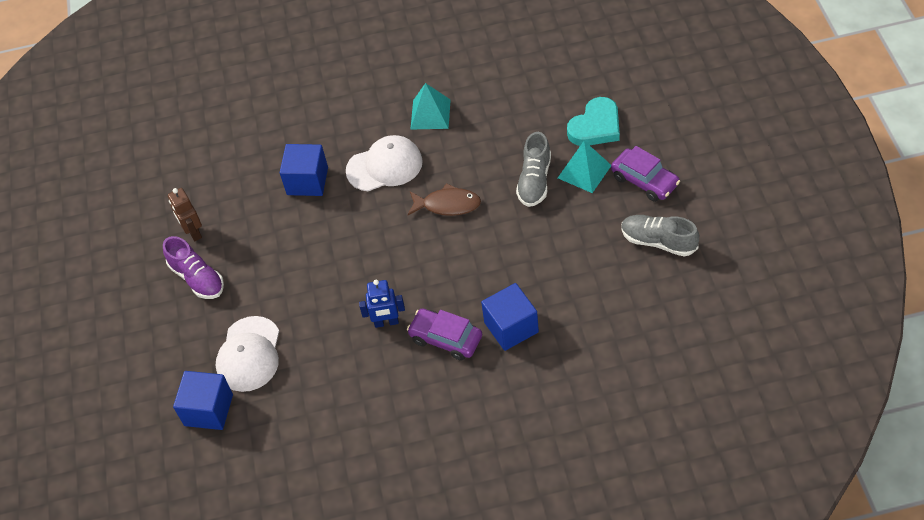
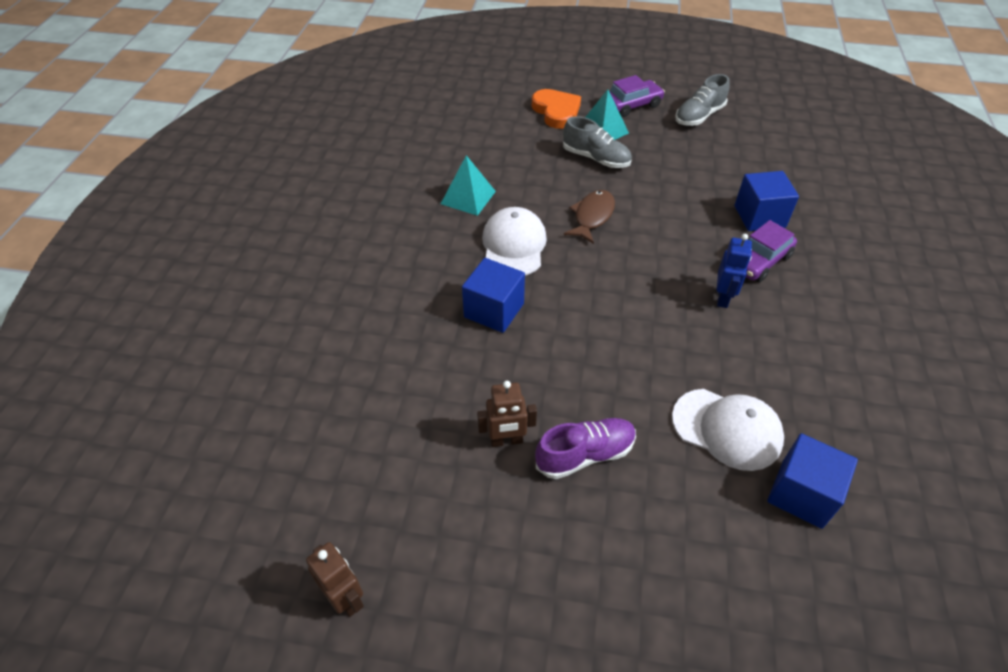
camera: 75 degrees left, 5 degrees down
turquoise heart [567,97,620,146] -> orange heart [532,89,581,129]
none -> brown robot [306,542,364,617]

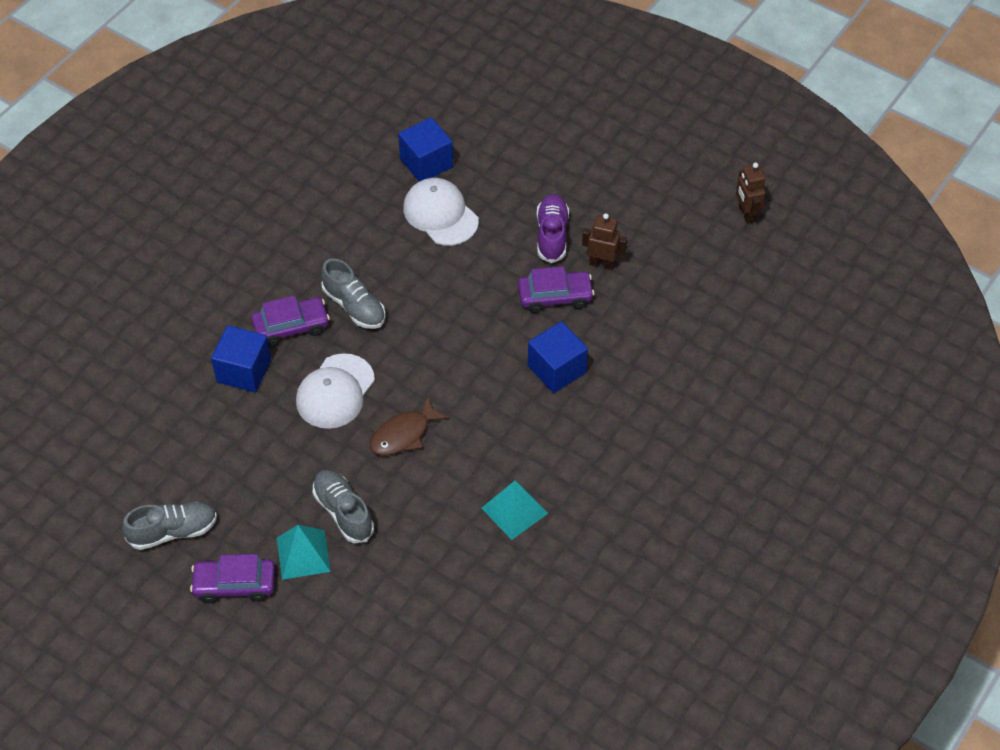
camera: 155 degrees left, 5 degrees up
white cap [482,207,547,276] -> white cap moved to [296,353,375,429]
orange heart [532,89,581,129] -> none
purple shoe [535,418,636,479] -> purple shoe turned 90 degrees clockwise [537,194,569,263]
blue robot [717,234,752,308] -> grey shoe [321,258,386,329]
none -> purple car [518,266,594,313]

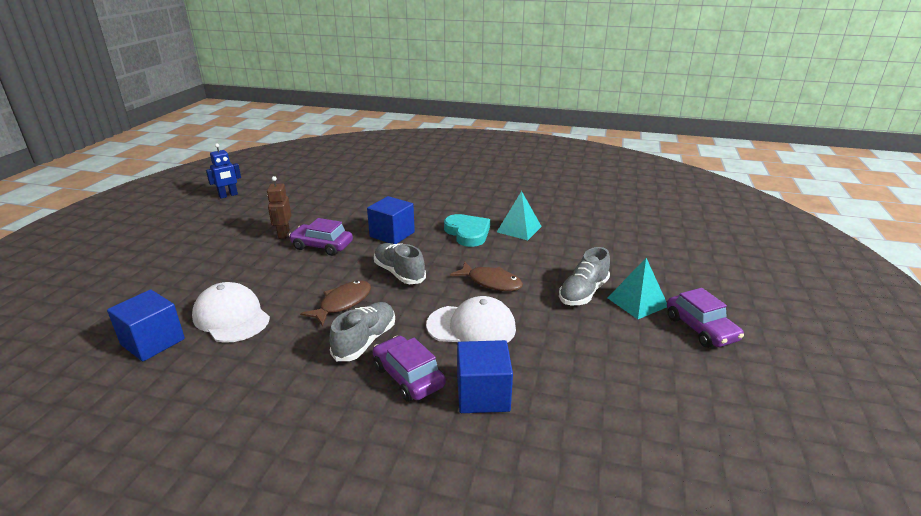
camera: 110 degrees left, 25 degrees down
grey shoe [122,502,217,550] -> grey shoe moved to [374,243,426,284]
white cap [403,178,479,246] -> white cap turned 105 degrees clockwise [192,282,270,343]
purple car [518,266,594,313] -> purple car turned 45 degrees counterclockwise [289,218,353,256]
purple shoe [537,194,569,263] -> none
brown robot [736,163,766,224] -> blue robot [206,143,241,199]
none -> brown fish [300,281,371,326]
none -> turquoise heart [444,214,490,247]

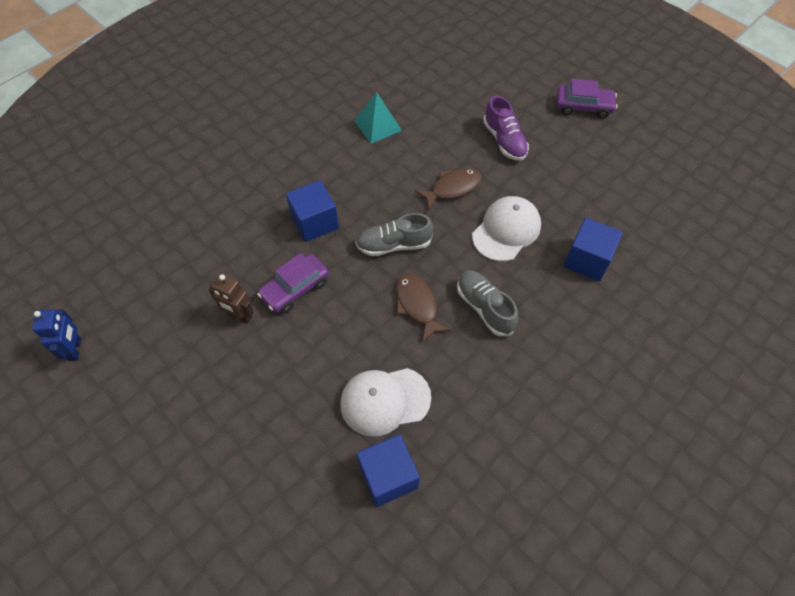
camera: 60 degrees left, 30 degrees up
purple car [373,336,446,402] -> none
turquoise heart [444,214,490,247] -> none
grey shoe [559,247,610,305] -> purple shoe [483,96,529,161]
turquoise pyramid [608,258,667,319] -> none

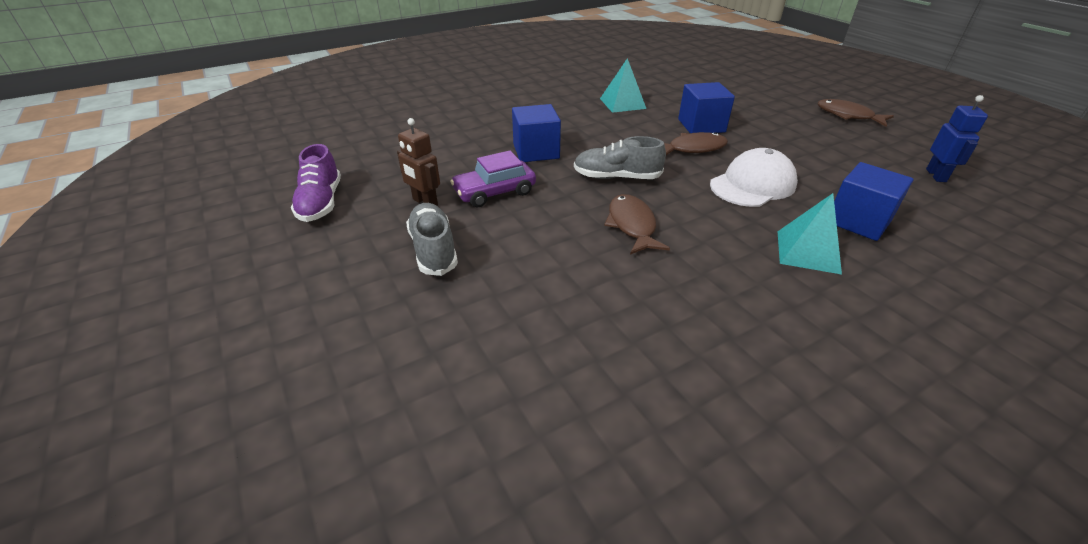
camera: 15 degrees right, 20 degrees down
blue robot [32,309,81,361] -> blue robot moved to [926,95,988,182]
white cap [340,368,431,437] -> none
blue cube [357,434,420,507] -> blue cube moved to [678,82,735,133]
grey shoe [457,270,518,336] -> grey shoe moved to [406,203,458,276]
purple shoe [483,96,529,161] -> purple shoe moved to [291,144,341,222]
purple car [557,79,618,119] -> brown fish [818,99,894,127]
none -> turquoise pyramid [777,193,842,275]

